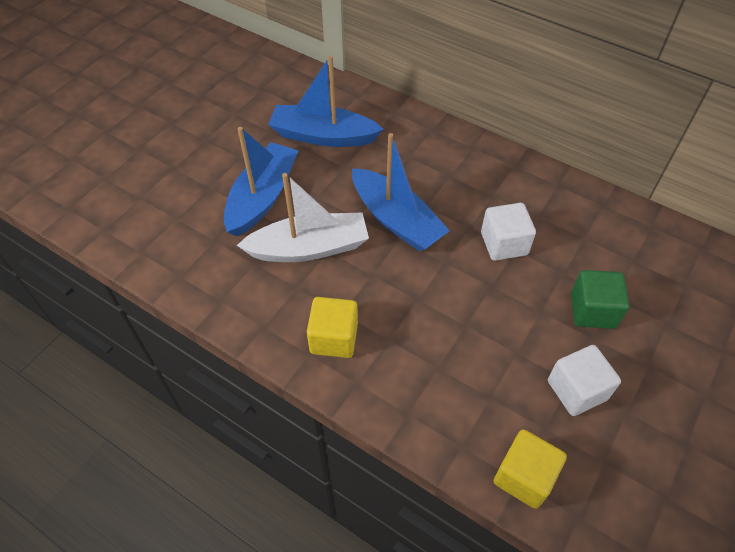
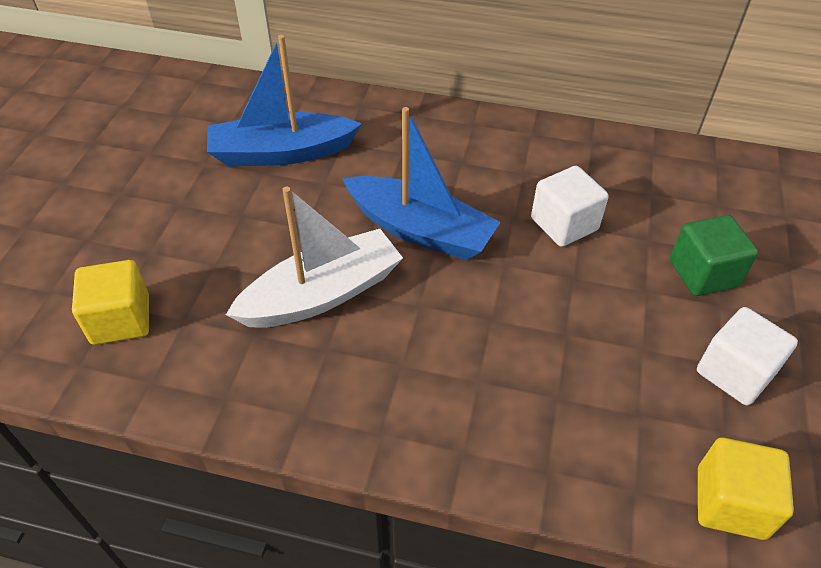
camera: 20 degrees left, 5 degrees down
blue boat [224,127,299,237] -> none
yellow cube [307,297,358,358] -> yellow cube moved to [72,260,149,345]

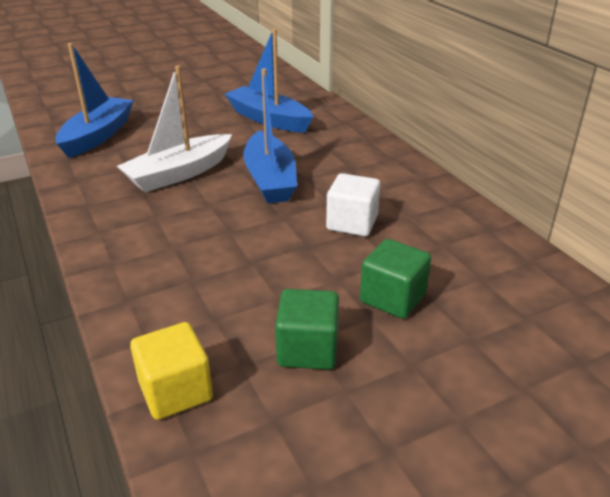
camera: 50 degrees right, 15 degrees down
yellow cube [72,260,149,345] -> blue boat [55,43,134,158]
white boat [226,187,403,328] -> white boat turned 120 degrees clockwise [117,66,232,192]
white cube [697,307,798,405] -> green cube [275,289,339,370]

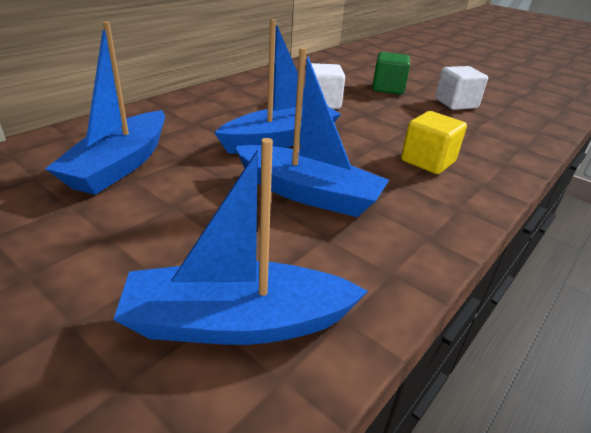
camera: 115 degrees left, 0 degrees up
white boat [117,66,232,192] -> blue boat [234,48,389,217]
yellow cube [130,322,213,420] -> yellow cube moved to [401,111,467,174]
green cube [275,289,339,370] -> white cube [435,66,488,110]

